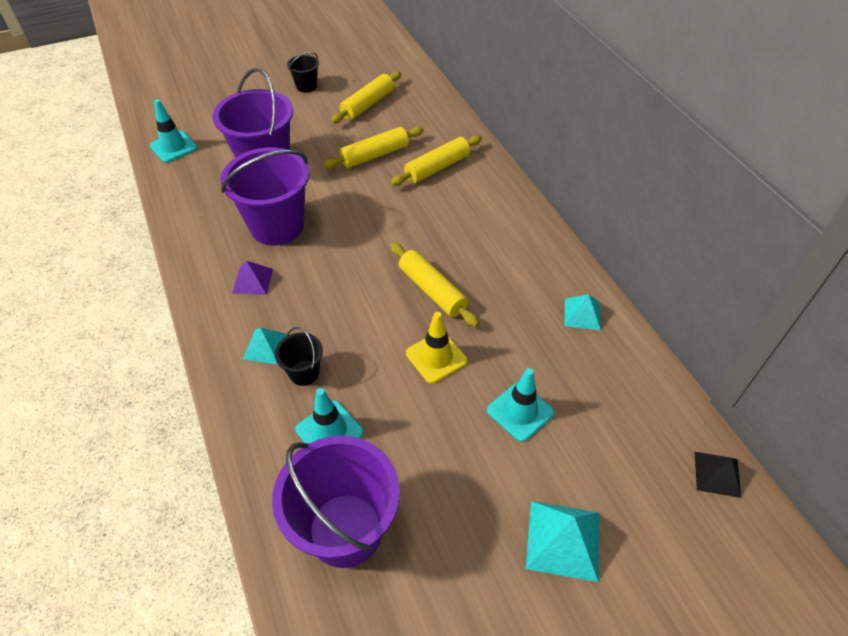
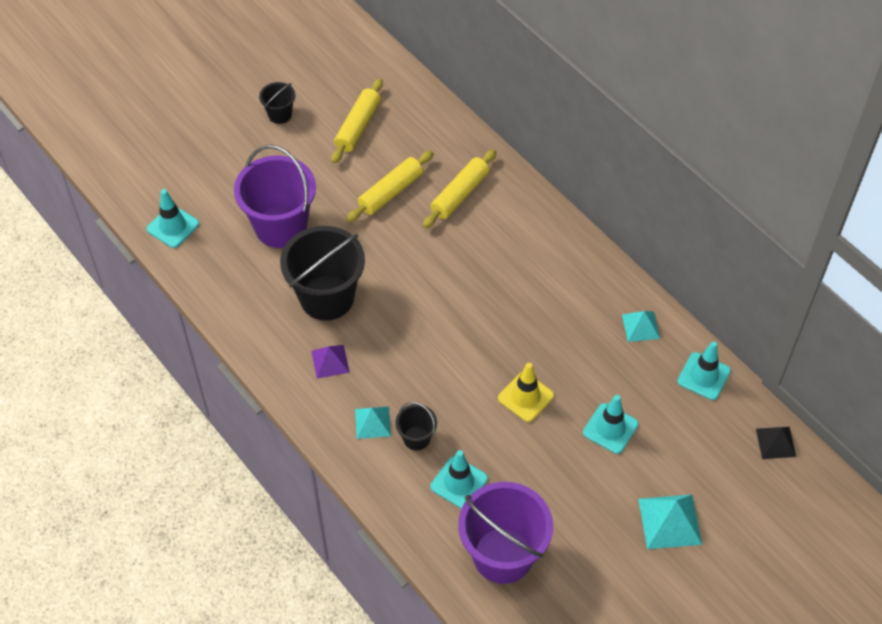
camera: 15 degrees left, 5 degrees up
purple bucket [221,147,309,245] -> black bucket [280,226,365,321]
yellow rolling pin [390,243,479,327] -> none
none -> turquoise traffic cone [677,341,731,400]

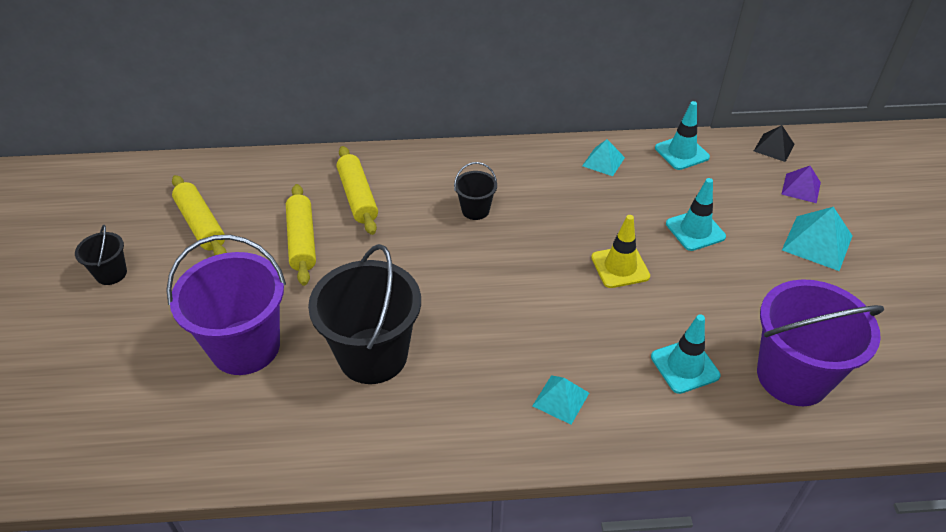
camera: 55 degrees left, 10 degrees down
turquoise traffic cone [147,189,199,248] -> none
purple pyramid [311,345,350,379] -> purple pyramid moved to [781,166,821,203]
black bucket [395,402,437,450] -> black bucket moved to [454,162,497,220]

